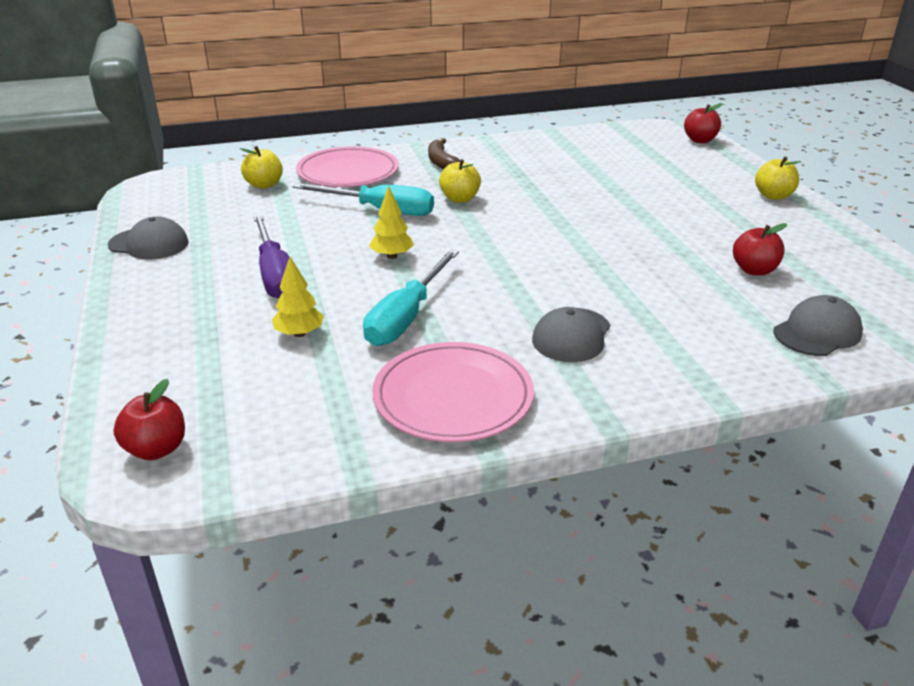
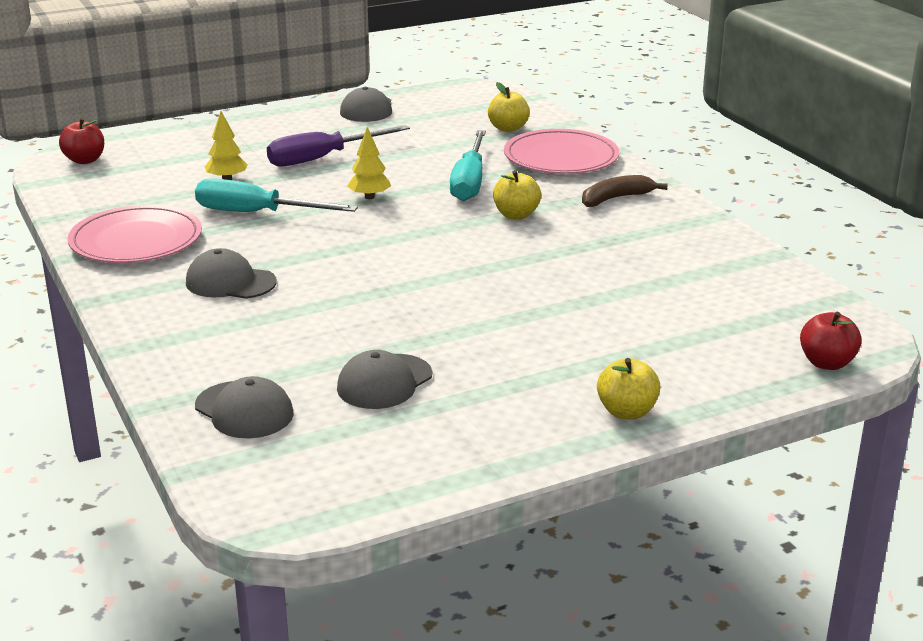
camera: 80 degrees right, 5 degrees down
red apple [733,223,787,276] -> grey cap [337,350,432,409]

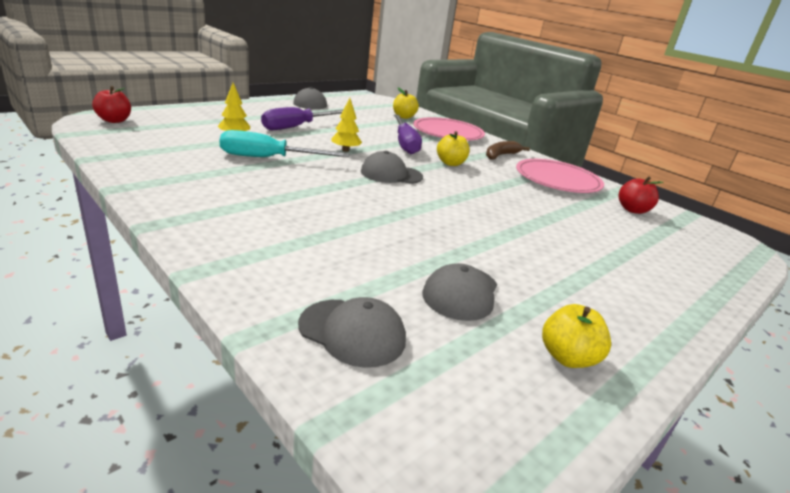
camera: 20 degrees left, 0 degrees up
pink plate [67,205,202,263] -> pink plate moved to [516,159,604,193]
grey cap [186,248,277,299] -> grey cap moved to [361,151,423,184]
turquoise screwdriver [450,130,486,201] -> purple screwdriver [394,114,422,154]
yellow apple [597,358,660,419] -> yellow apple moved to [542,304,611,368]
red apple [800,312,862,370] -> red apple moved to [618,176,664,214]

